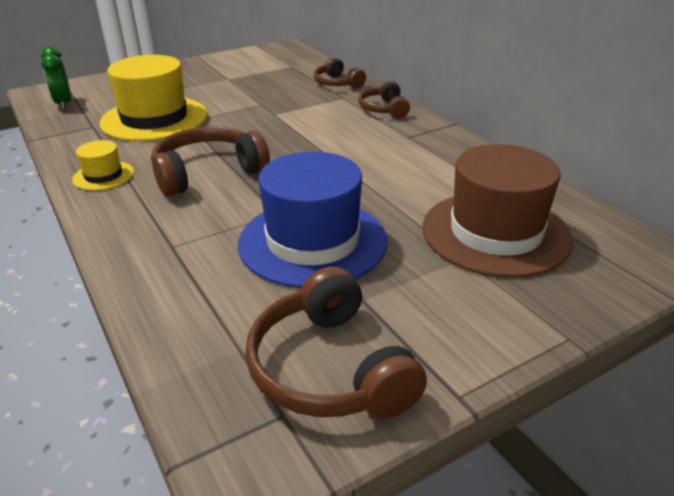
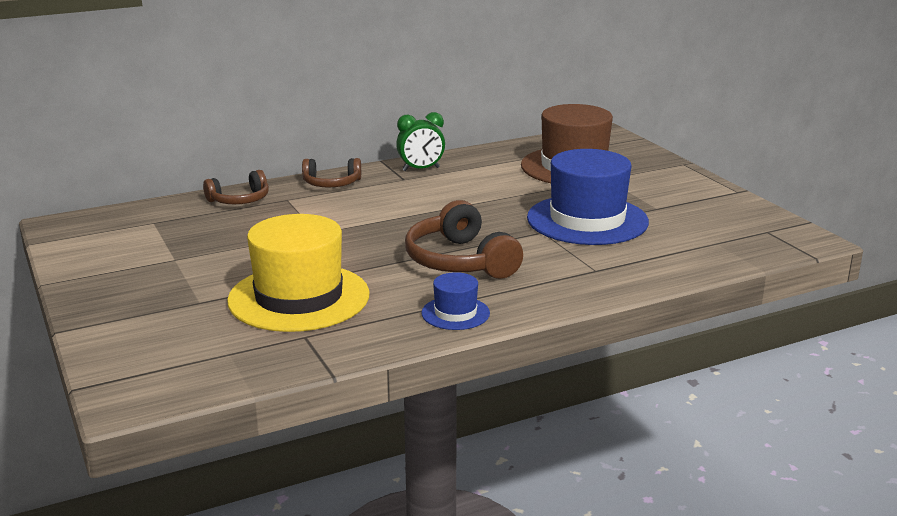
camera: 85 degrees left, 10 degrees down
green clock [41,46,71,110] -> green clock moved to [396,112,445,171]
yellow hat [72,140,134,191] -> blue hat [421,272,490,330]
brown headphones [245,266,427,418] -> none

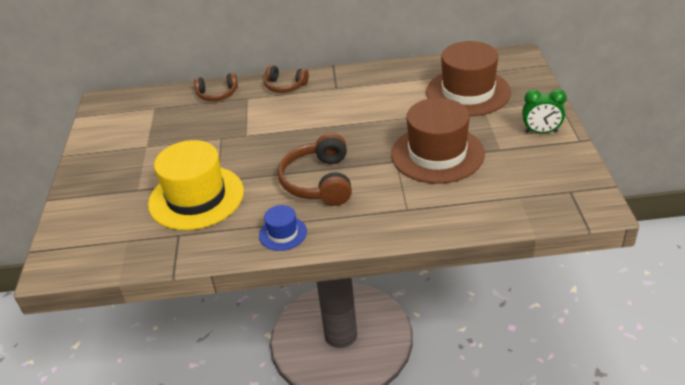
camera: 25 degrees right, 15 degrees up
green clock [396,112,445,171] -> green clock moved to [522,89,566,133]
blue hat [527,149,649,245] -> brown hat [391,98,485,184]

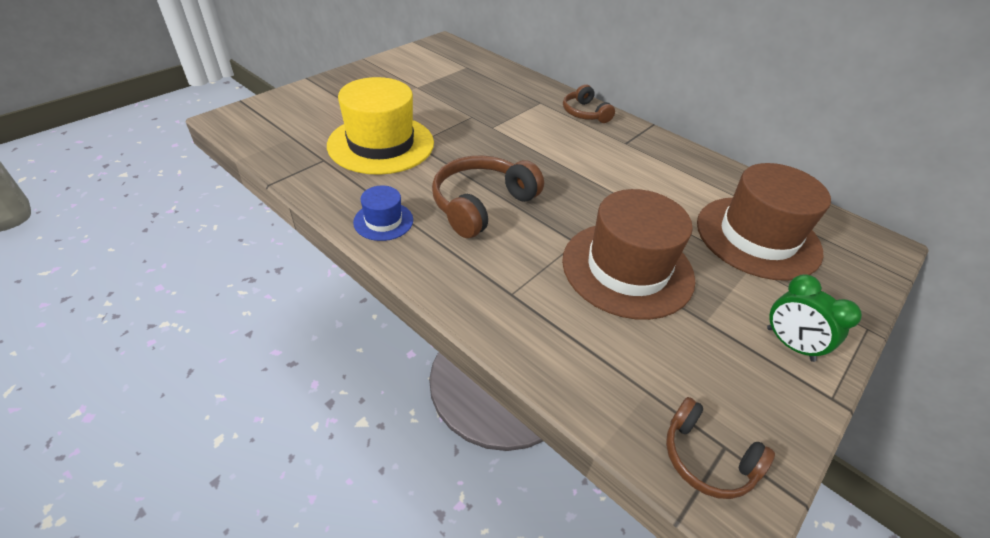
camera: 40 degrees right, 5 degrees up
brown headphones [194,73,238,101] -> brown headphones moved to [666,397,775,499]

